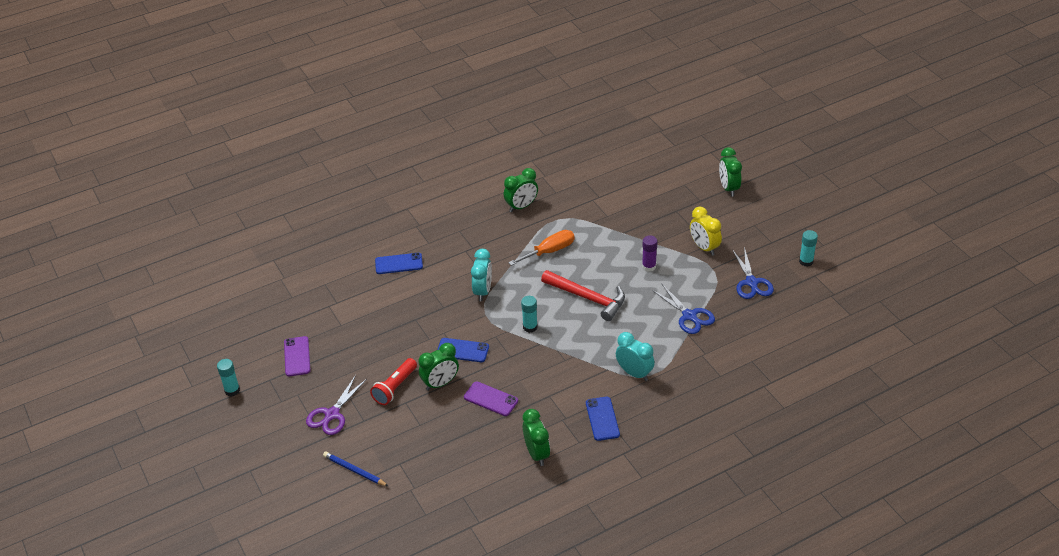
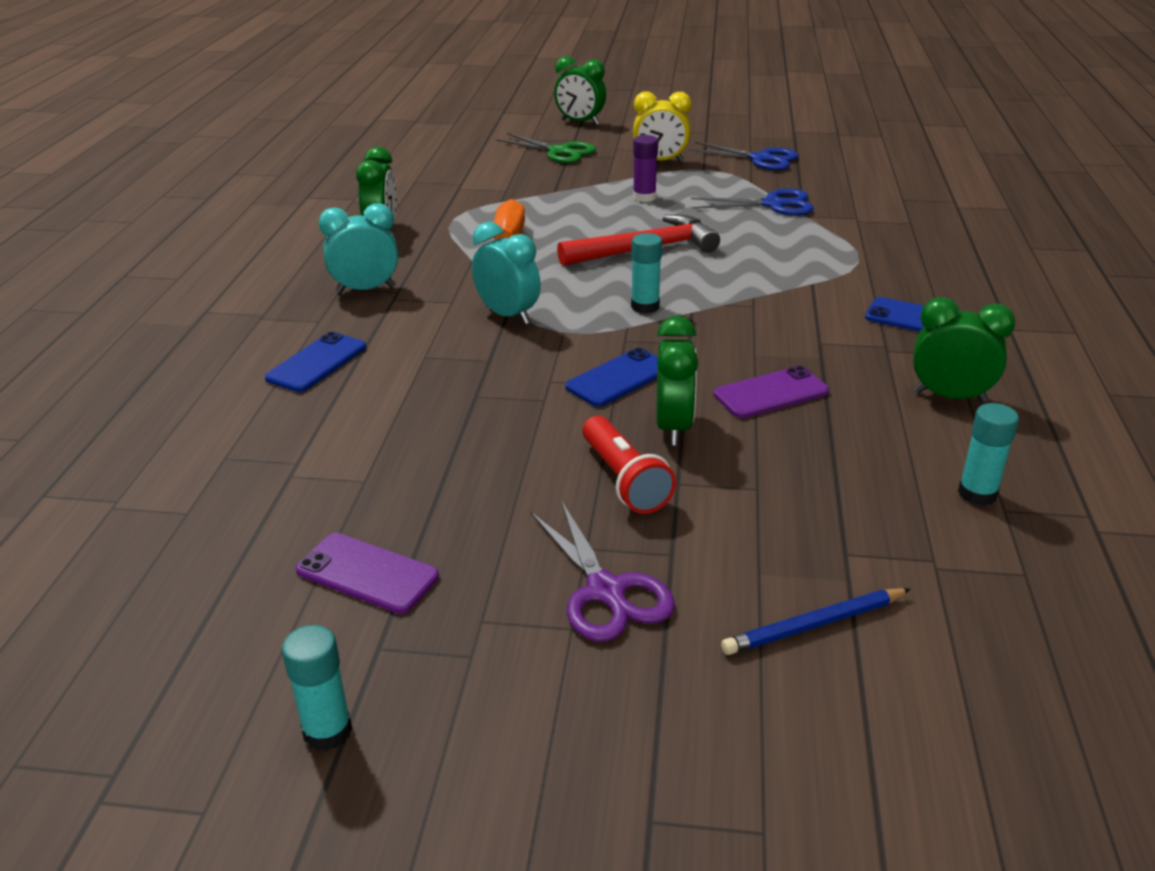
camera: 55 degrees left, 10 degrees down
turquoise clock [616,332,655,381] -> turquoise clock moved to [319,203,398,293]
turquoise glue stick [799,230,818,266] -> turquoise glue stick moved to [958,403,1019,506]
none -> green scissors [496,133,596,163]

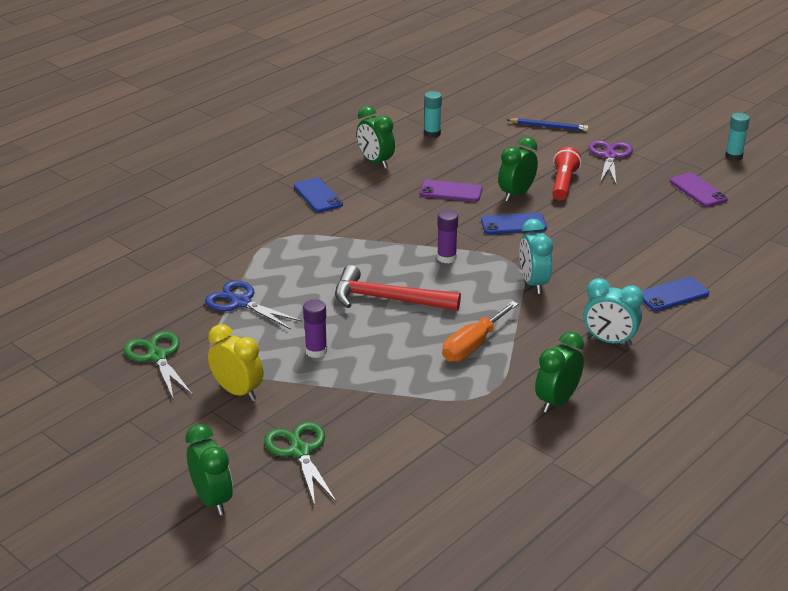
camera: 145 degrees left, 0 degrees up
turquoise glue stick [631,233,662,314] -> purple glue stick [437,210,458,263]
blue scissors [688,142,799,170] -> green scissors [124,331,193,398]

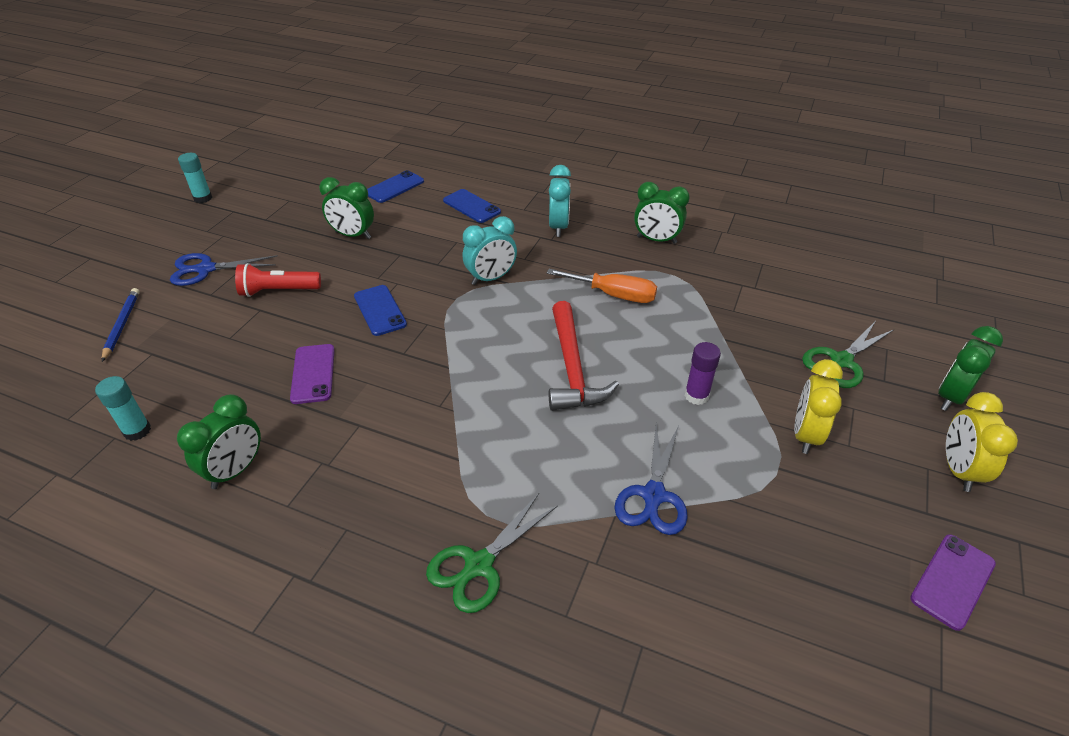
camera: 110 degrees left, 10 degrees up
green scissors [124,331,193,398] -> green scissors moved to [426,493,558,613]
blue phone [294,178,343,212] -> blue phone moved to [367,170,424,203]
purple glue stick [437,210,458,263] -> none
green clock [498,137,538,202] -> green clock moved to [319,177,374,239]
purple scissors [589,140,633,184] -> blue scissors [170,253,278,286]
purple phone [670,173,728,207] -> purple phone moved to [910,534,996,631]
none -> yellow clock [946,392,1018,492]

